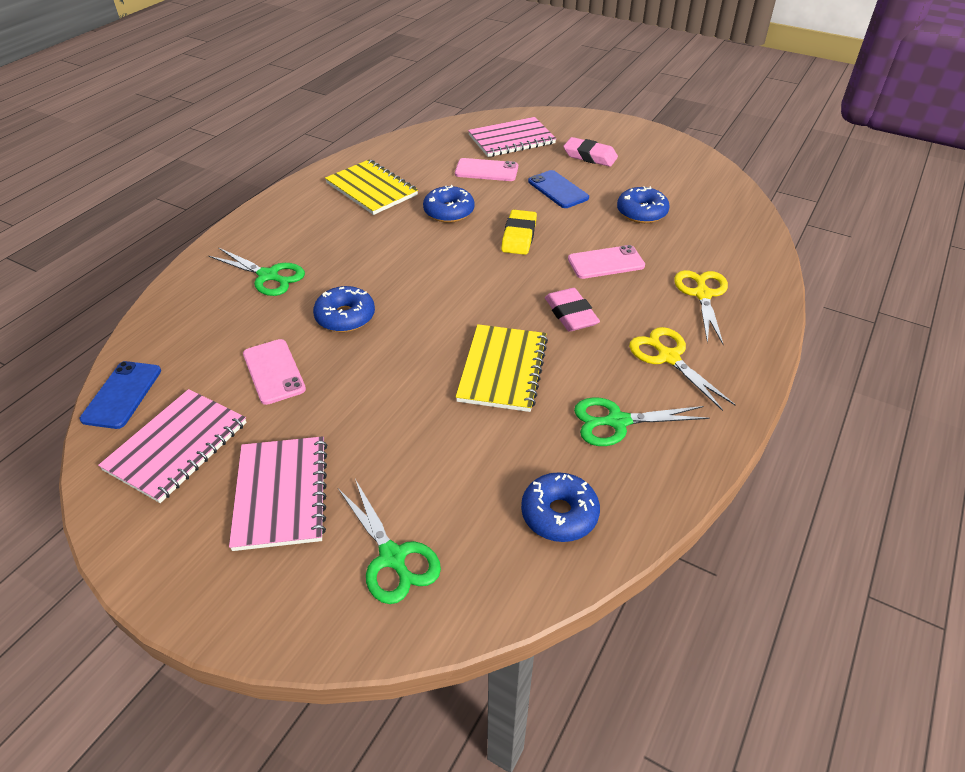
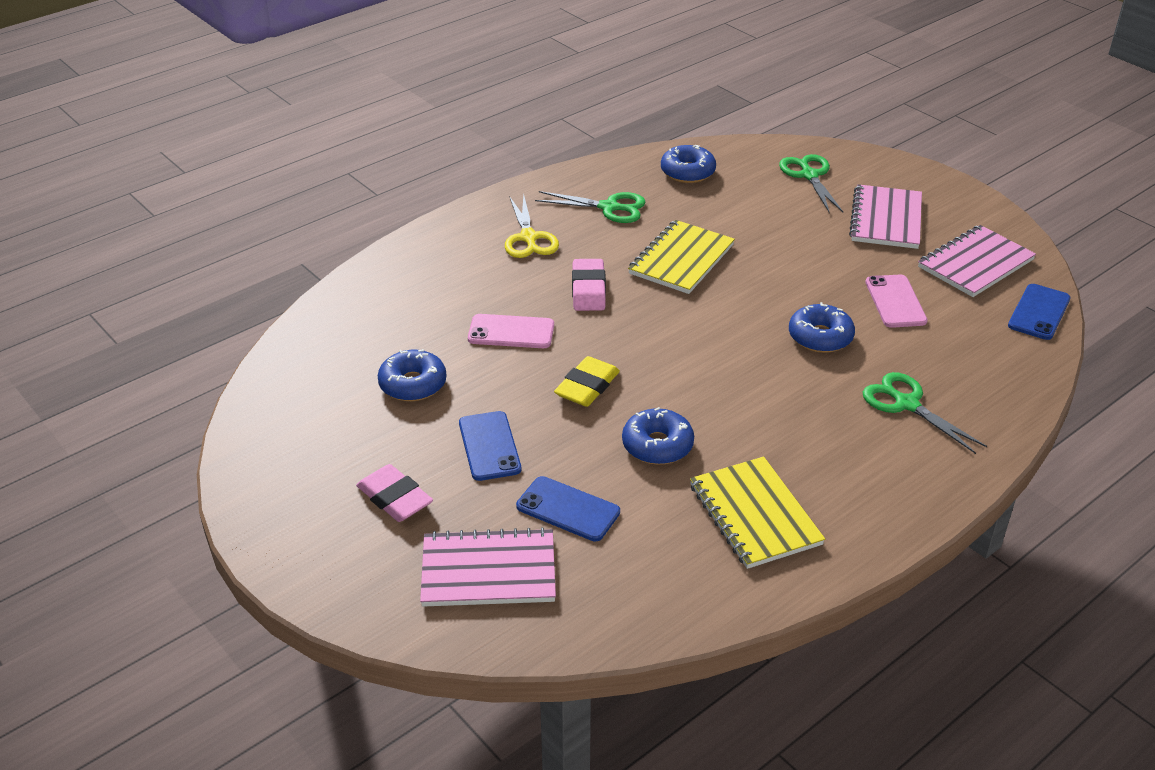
camera: 160 degrees left, 5 degrees down
pink phone [455,158,518,181] -> blue phone [516,476,620,542]
yellow scissors [674,270,728,345] -> none

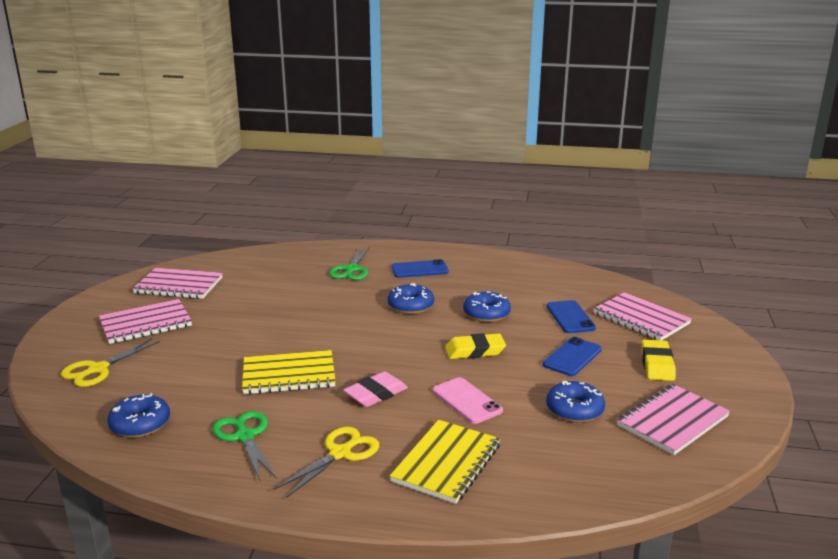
camera: 130 degrees left, 15 degrees down
pink eraser [356,464,433,522] -> yellow eraser [641,340,676,381]
yellow notebook [690,457,825,569] -> yellow notebook moved to [390,420,500,504]
green scissors [779,154,843,213] -> yellow scissors [61,338,160,387]
blue donut [789,302,855,353] -> blue donut moved to [388,283,434,314]
pink phone [865,274,928,328] -> none
blue phone [1008,284,1071,340] -> blue phone moved to [391,259,449,278]
none -> pink notebook [617,384,730,455]

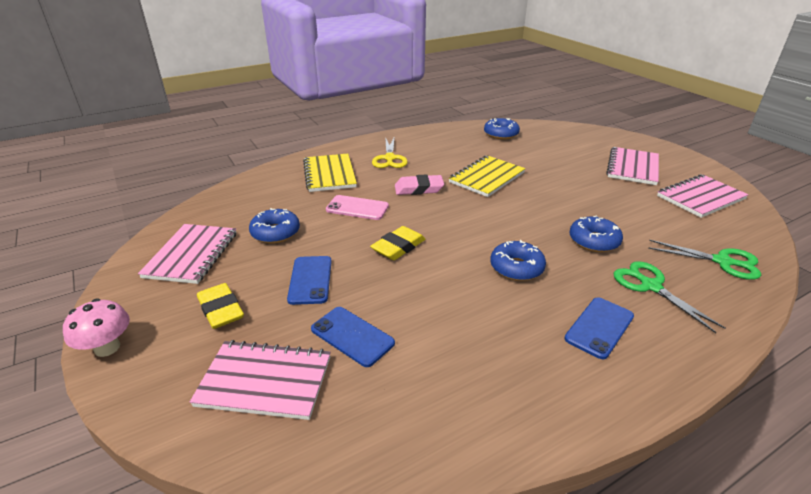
camera: 140 degrees right, 10 degrees up
yellow scissors [61,338,160,387] -> none
green scissors [212,411,277,483] -> green scissors moved to [648,240,761,280]
pink eraser [343,371,408,407] -> pink eraser turned 75 degrees clockwise [395,175,444,195]
blue donut [463,291,511,322] -> blue donut moved to [569,216,623,252]
none -> pink mushroom [63,299,130,357]

